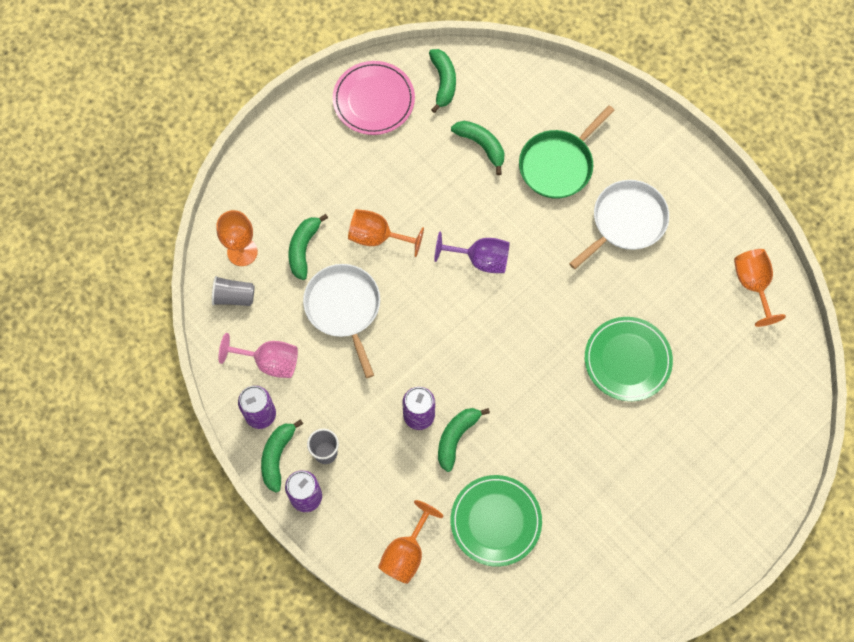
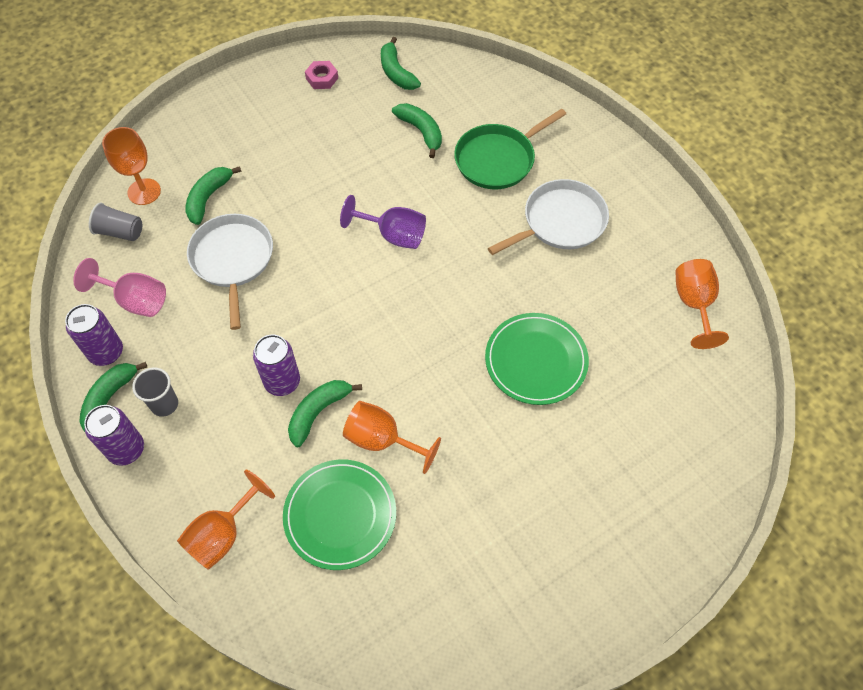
camera: 10 degrees right, 10 degrees down
pink plate [333,61,415,135] -> pink nut [305,61,338,89]
orange goblet [348,209,424,257] -> orange goblet moved to [343,401,441,474]
green banana [429,49,456,113] -> green banana turned 150 degrees clockwise [381,37,421,90]

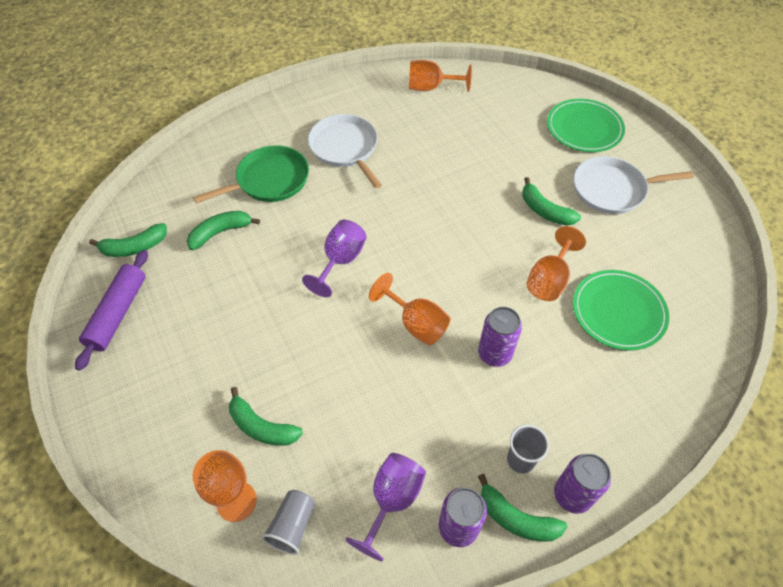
camera: 85 degrees left, 5 degrees down
pink goblet [73,258,166,317] -> purple goblet [345,453,426,561]
orange goblet [177,470,275,570] -> orange goblet moved to [369,273,451,345]
white pan [187,214,273,330] -> white pan moved to [573,156,694,214]
green banana [288,380,362,447] -> green banana moved to [522,177,581,226]
pink nut [305,61,338,89] -> purple rolling pin [75,250,148,371]
green pan [454,108,566,189] -> green pan turned 90 degrees counterclockwise [193,145,309,203]
green plate [485,313,589,405] -> green plate moved to [547,99,625,152]

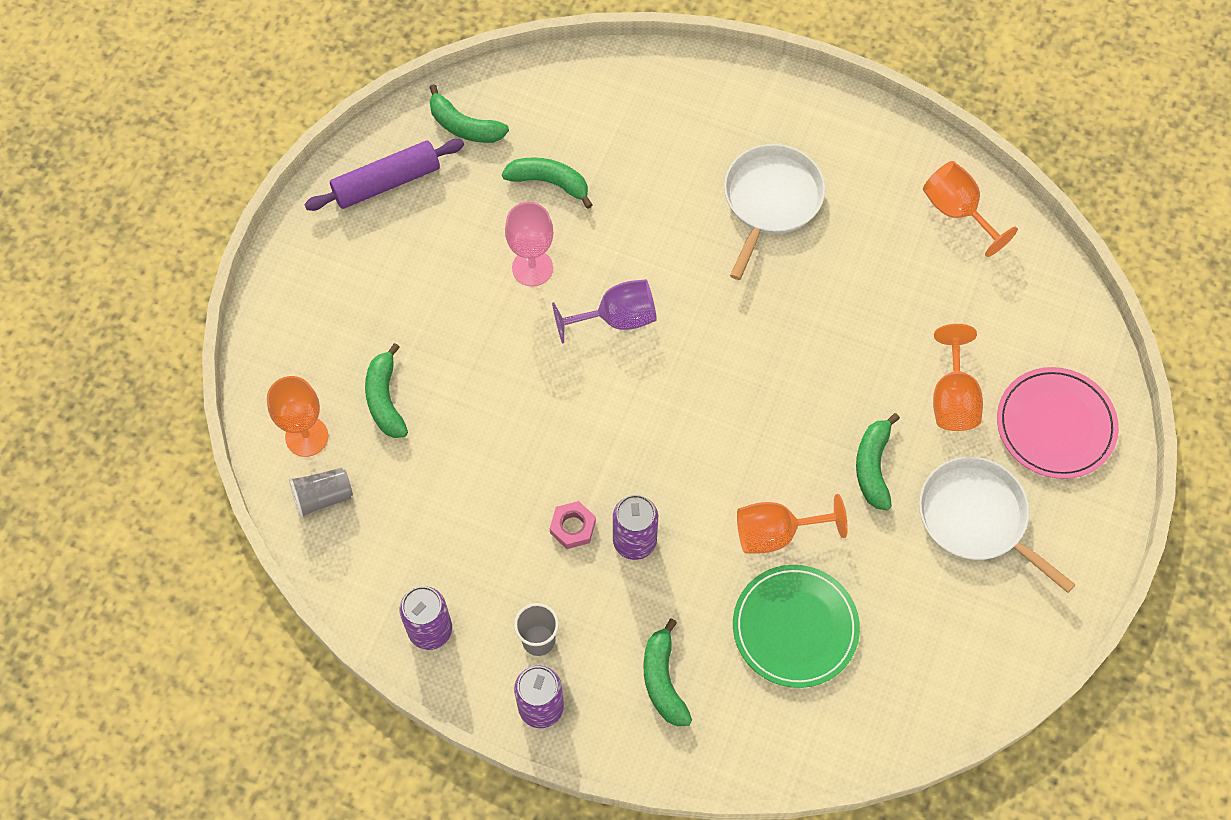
camera: 50 degrees right, 10 degrees up
green pan [193,145,309,203] -> none
purple goblet [345,453,426,561] -> none
orange goblet [369,273,451,345] -> orange goblet moved to [933,324,983,431]
green banana [478,474,568,542] -> green banana moved to [644,618,692,726]
green plate [547,99,625,152] -> pink plate [997,367,1119,479]
none -> pink goblet [505,202,553,286]
none -> pink nut [550,501,596,549]

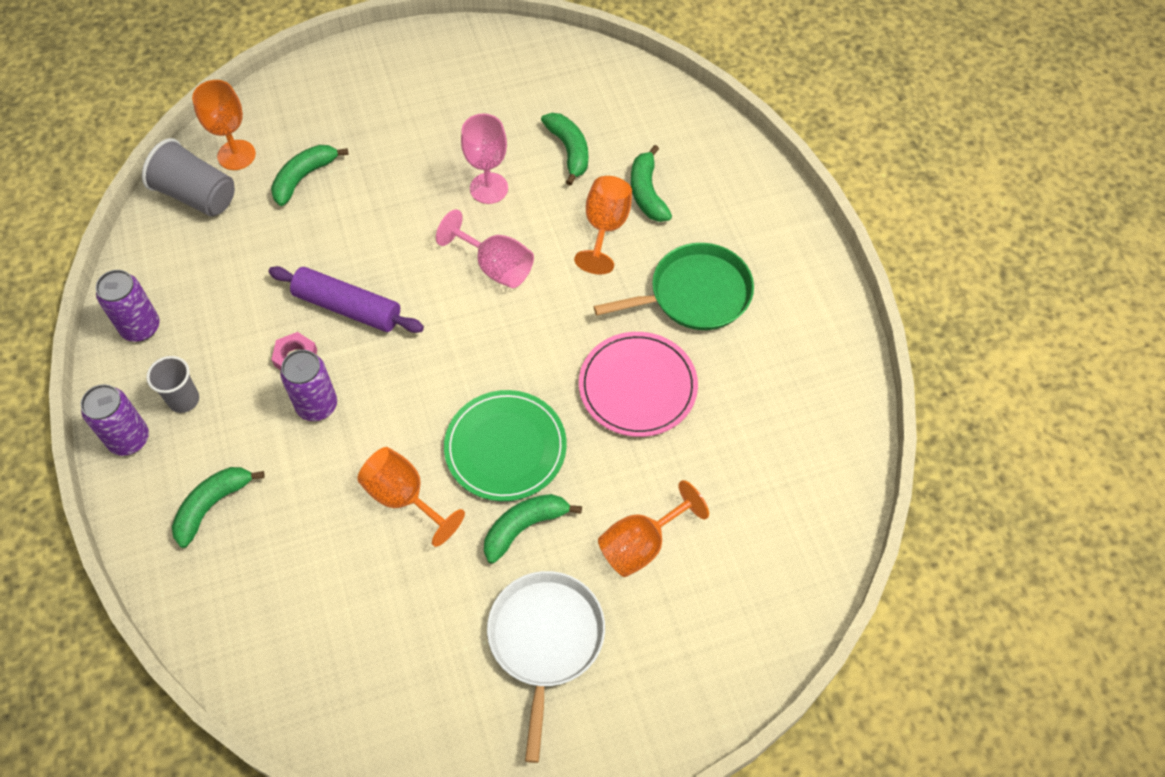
camera: 50 degrees right, 5 degrees down
grey cup [289,468,353,518] -> grey cup [142,138,235,217], size x1.53
purple rolling pin [304,139,464,211] -> purple rolling pin moved to [268,266,424,333]
green banana [429,84,509,143] -> green banana moved to [631,145,672,222]
purple goblet [552,279,657,344] -> pink goblet [436,209,534,288]
white pan [724,144,825,280] -> green pan [594,243,754,330]
green plate [733,565,860,688] -> green plate moved to [444,390,567,501]
orange goblet [923,161,1018,257] -> orange goblet moved to [574,176,632,275]
pink plate [997,367,1119,479] -> pink plate moved to [579,332,698,437]

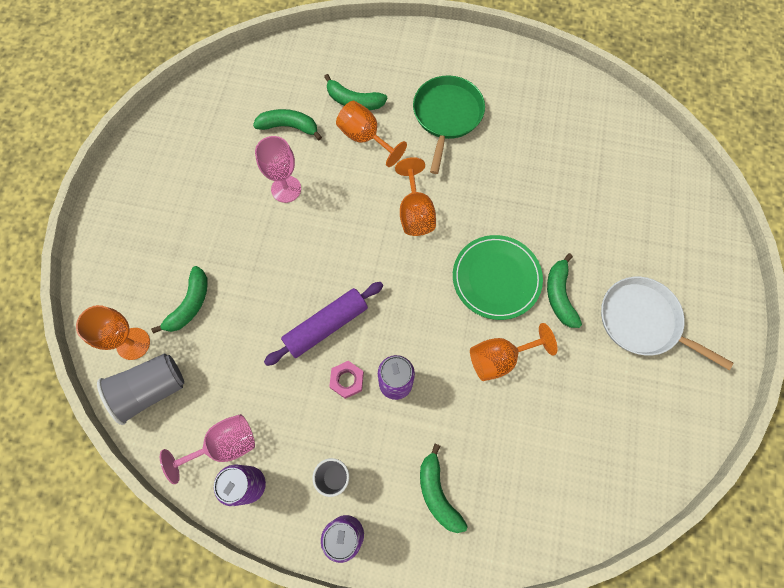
camera: 60 degrees left, 10 degrees up
green banana [271,145,348,206] -> green banana turned 135 degrees counterclockwise [151,266,208,334]
pink goblet [436,209,534,288] -> pink goblet moved to [160,414,255,484]
pink plate [579,332,698,437] -> none
orange goblet [598,480,709,577] -> orange goblet moved to [395,157,436,236]

